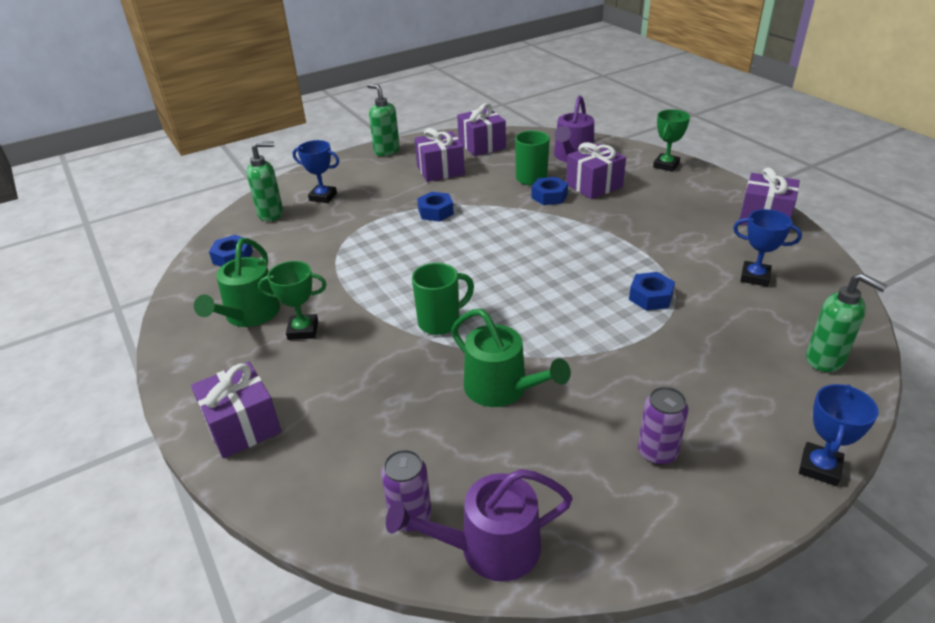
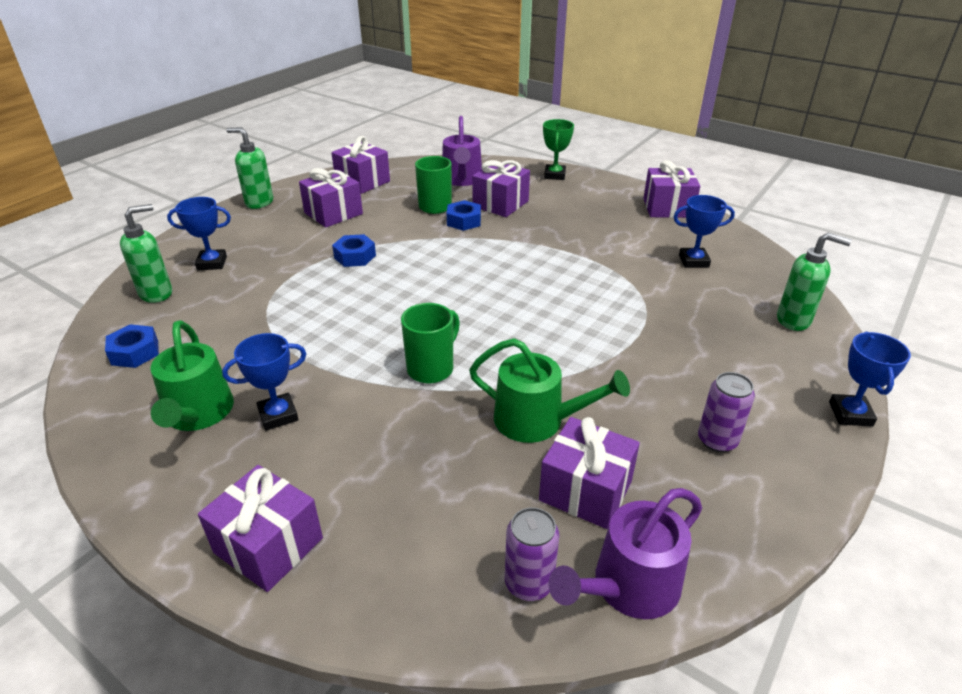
camera: 25 degrees left, 0 degrees up
green trophy [258,261,326,340] -> blue trophy [222,333,306,431]
blue nut [629,272,675,311] -> none
none -> purple gift [539,417,640,529]

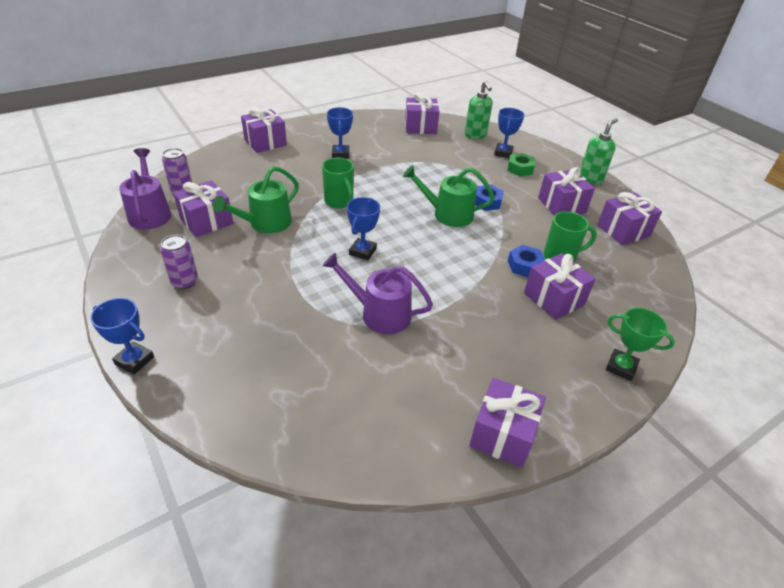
camera: 110 degrees right, 5 degrees up
blue nut [105,324,159,368] -> purple gift [405,92,439,134]
green watering can [150,320,234,431] -> green watering can moved to [403,165,495,227]
purple watering can [442,116,482,186] -> purple watering can moved to [323,253,433,334]
blue trophy [674,195,735,268] -> blue trophy moved to [347,197,380,260]
green soap dispenser [777,233,852,331] -> none
none -> green nut [507,153,535,177]

